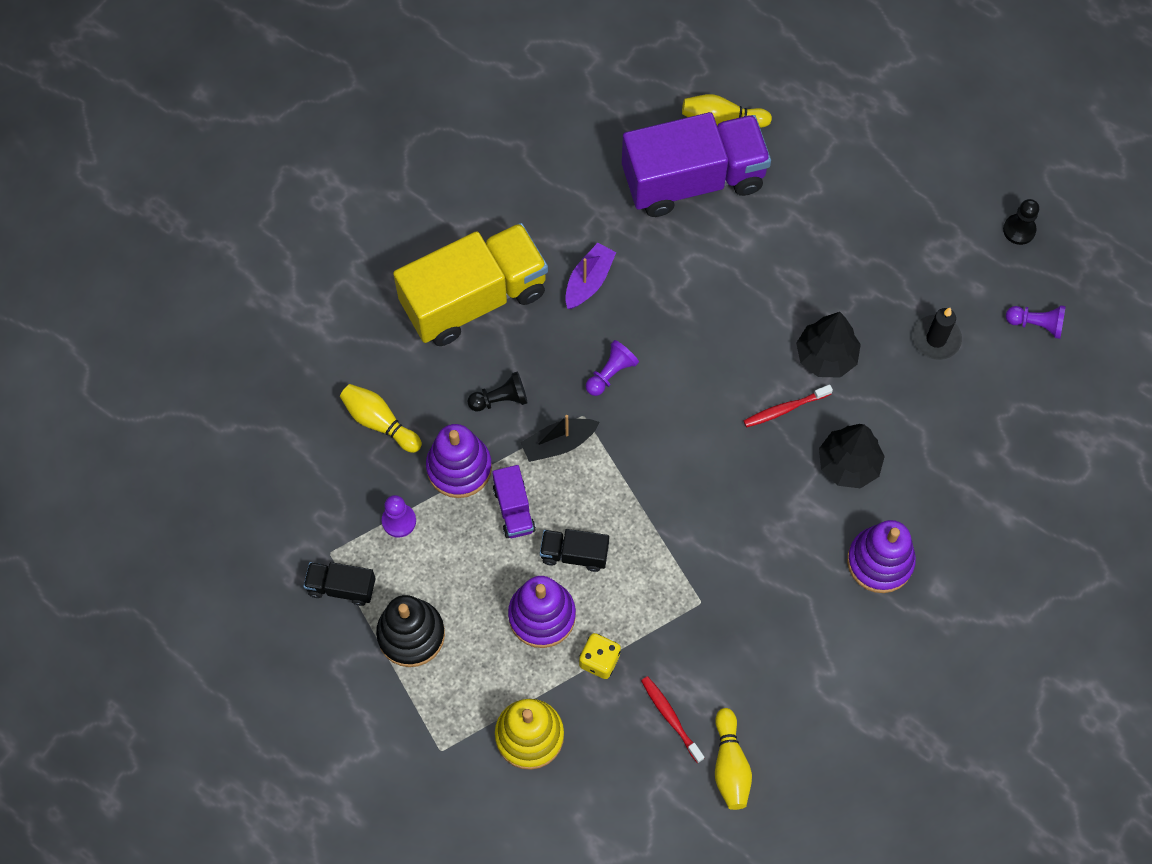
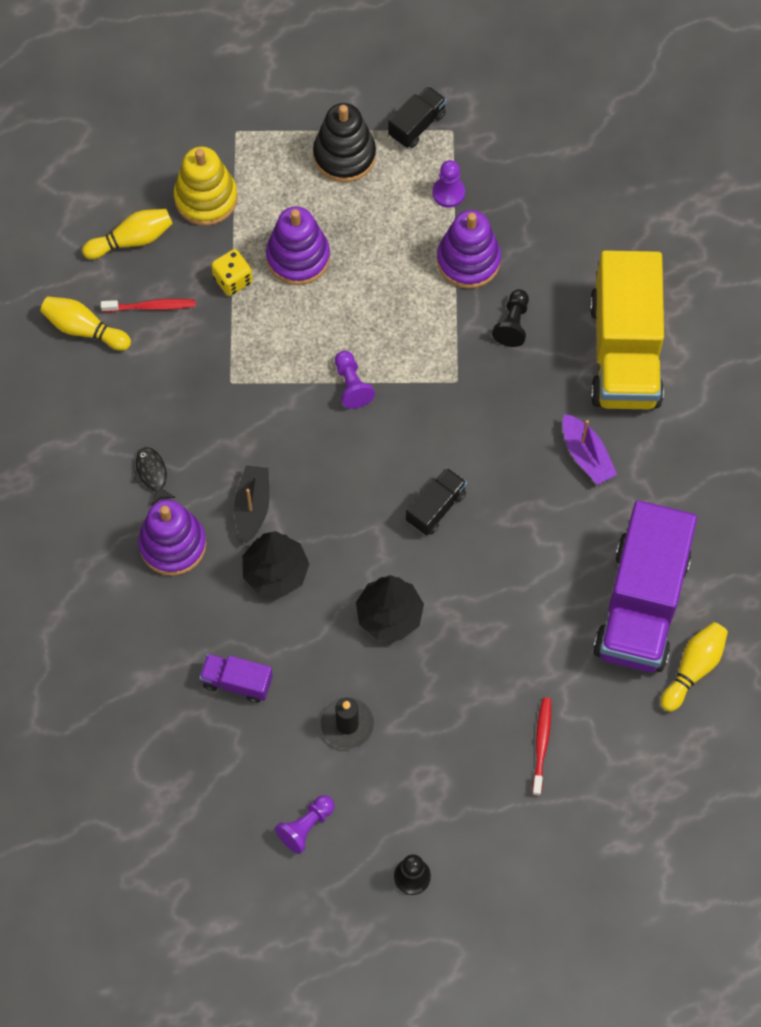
camera: 120 degrees right, 0 degrees up
yellow bowling pin [340,384,422,453] -> yellow bowling pin moved to [82,209,173,259]
purple truck [492,465,536,538] -> purple truck moved to [199,654,273,703]
black boat [520,415,599,462] -> black boat moved to [234,465,269,543]
black truck [540,529,609,572] -> black truck moved to [406,467,467,535]
purple pawn [586,340,639,396] -> purple pawn moved to [335,351,375,409]
red toothbrush [744,385,833,427] -> red toothbrush moved to [532,697,551,796]
none -> black fish [134,447,175,506]

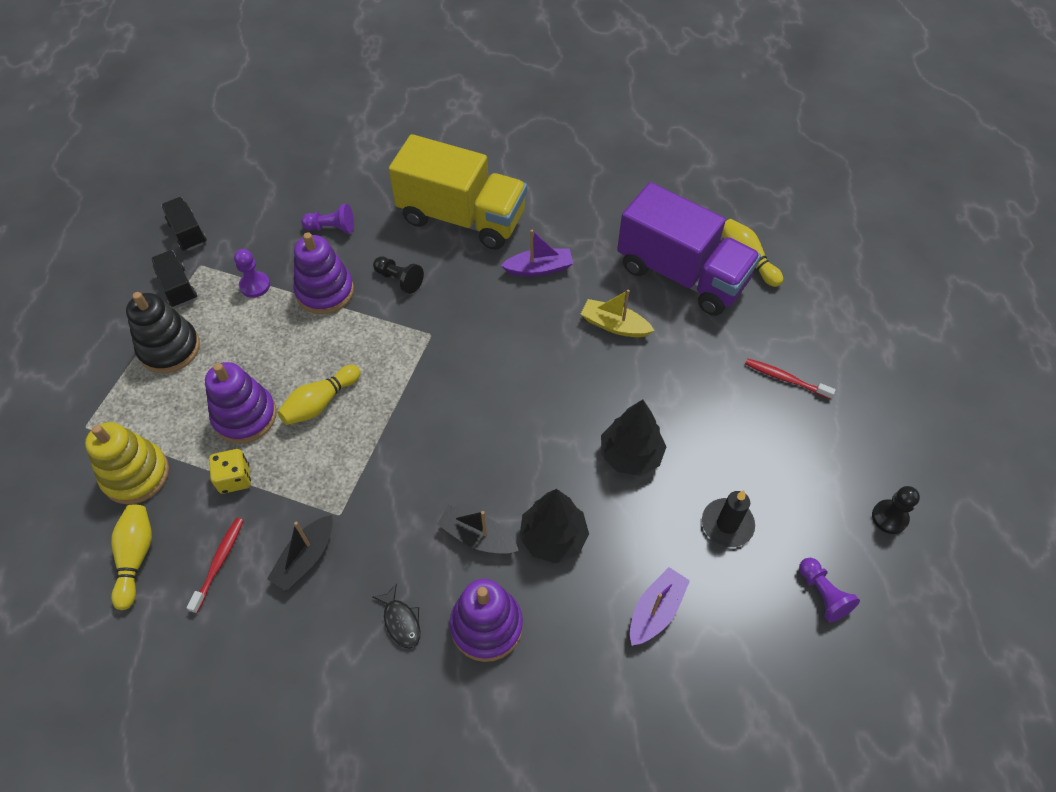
camera: 70 degrees left, 10 degrees down
yellow bowling pin [40,296,131,351] -> yellow bowling pin moved to [277,365,360,425]
black fish [134,447,175,506] -> black fish turned 120 degrees counterclockwise [373,583,420,649]
purple truck [199,654,273,703] -> purple boat [630,567,690,646]
purple pawn [335,351,375,409] -> purple pawn moved to [301,204,354,234]
black truck [406,467,467,535] -> black truck moved to [161,197,207,251]
none -> black boat [267,515,333,591]
none -> yellow boat [581,290,655,337]

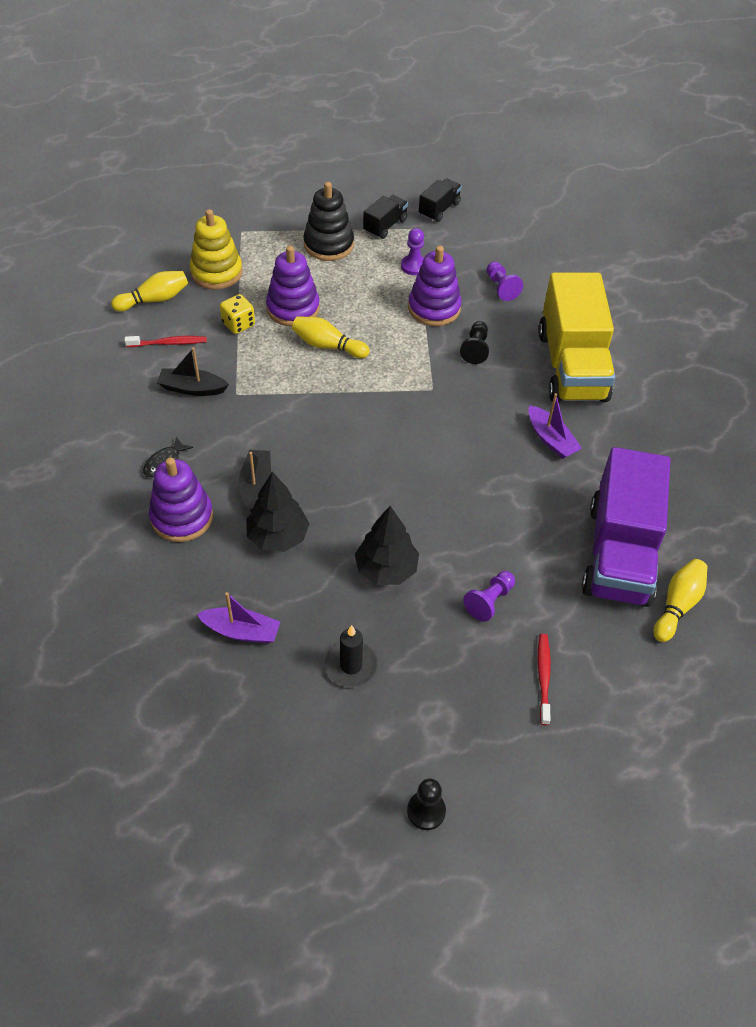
camera: 65 degrees right, 5 degrees down
yellow boat [581,290,655,337] -> none
purple pawn [799,558,860,623] -> purple pawn moved to [463,571,515,622]

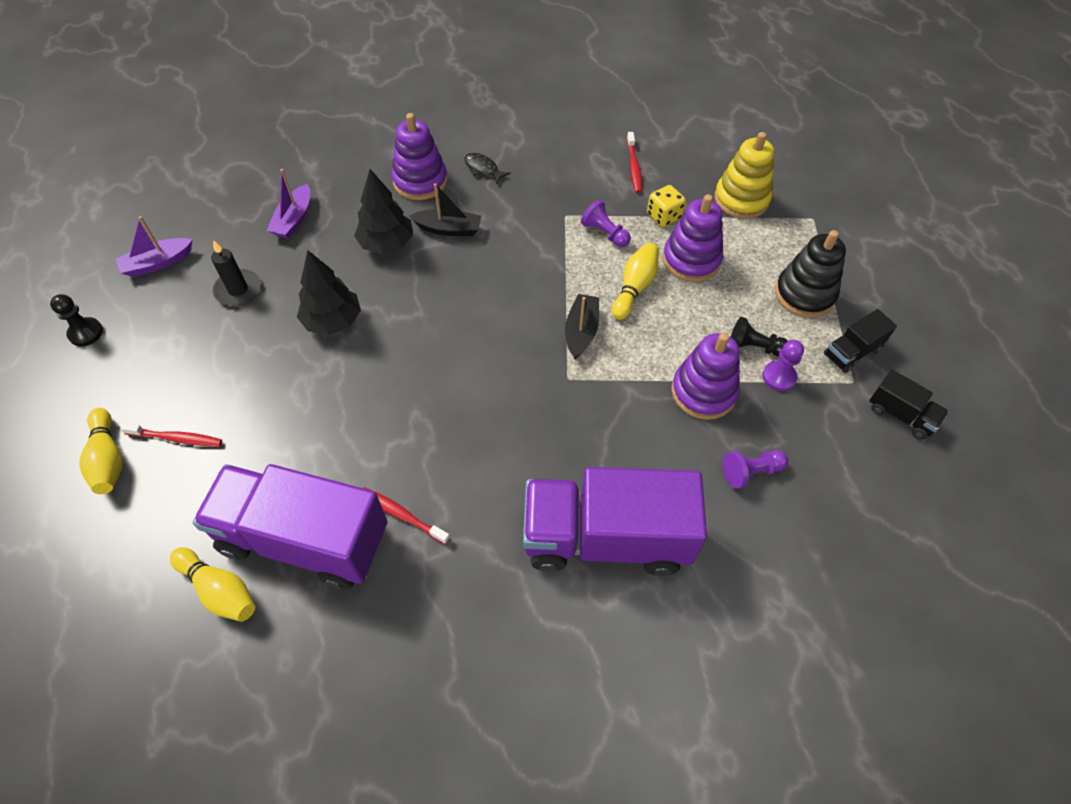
camera: 95 degrees right, 5 degrees up
yellow bowling pin [111,271,188,312] -> yellow bowling pin moved to [79,408,123,494]
black boat [157,347,229,396] -> black boat moved to [565,294,599,359]
black truck [363,195,408,239] -> black truck turned 105 degrees clockwise [824,309,897,373]
black pawn [460,321,489,364] -> black pawn moved to [731,317,788,357]
purple pawn [463,571,515,622] -> purple pawn moved to [581,200,631,247]
purple boat [528,393,582,459] -> purple boat moved to [116,216,193,277]
yellow truck [538,273,615,402] -> purple truck [523,467,707,576]
none -> red toothbrush [363,487,450,545]

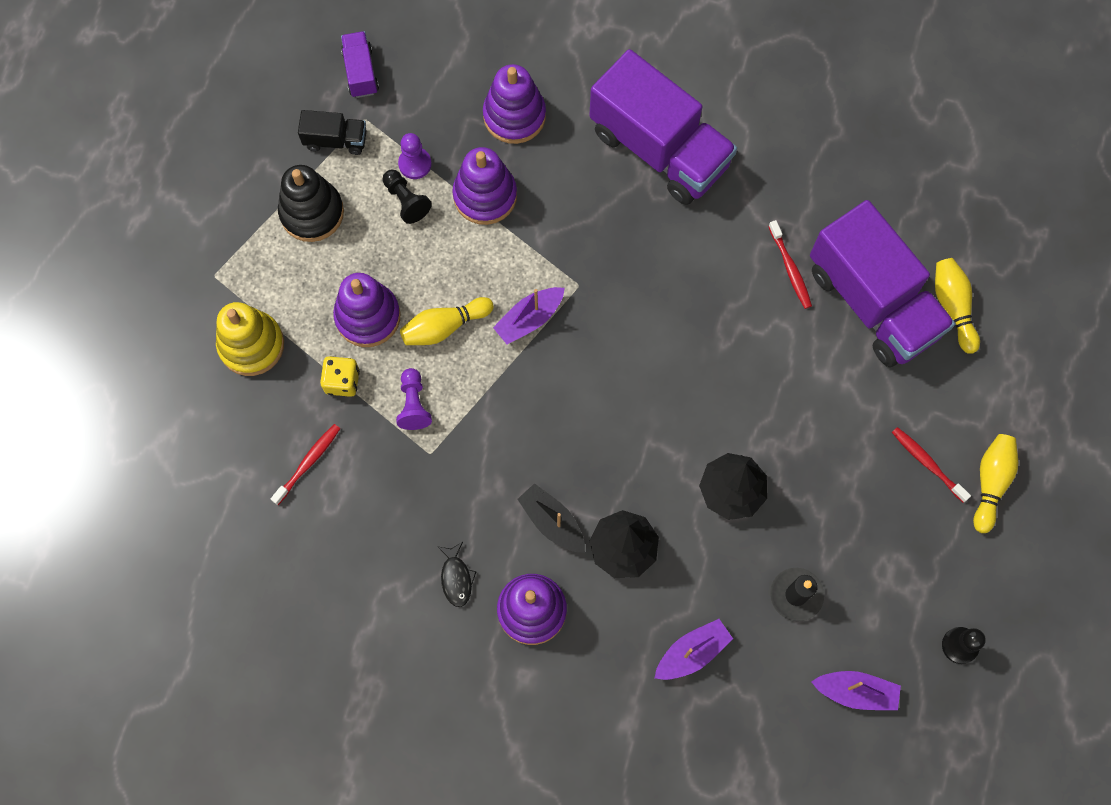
camera: 140 degrees left, 15 degrees up
black boat [565,294,599,359] -> purple boat [493,287,565,344]
purple pawn [723,450,788,489] -> purple stacking toy [483,64,546,144]
black truck [869,369,949,440] -> purple truck [341,31,379,98]

